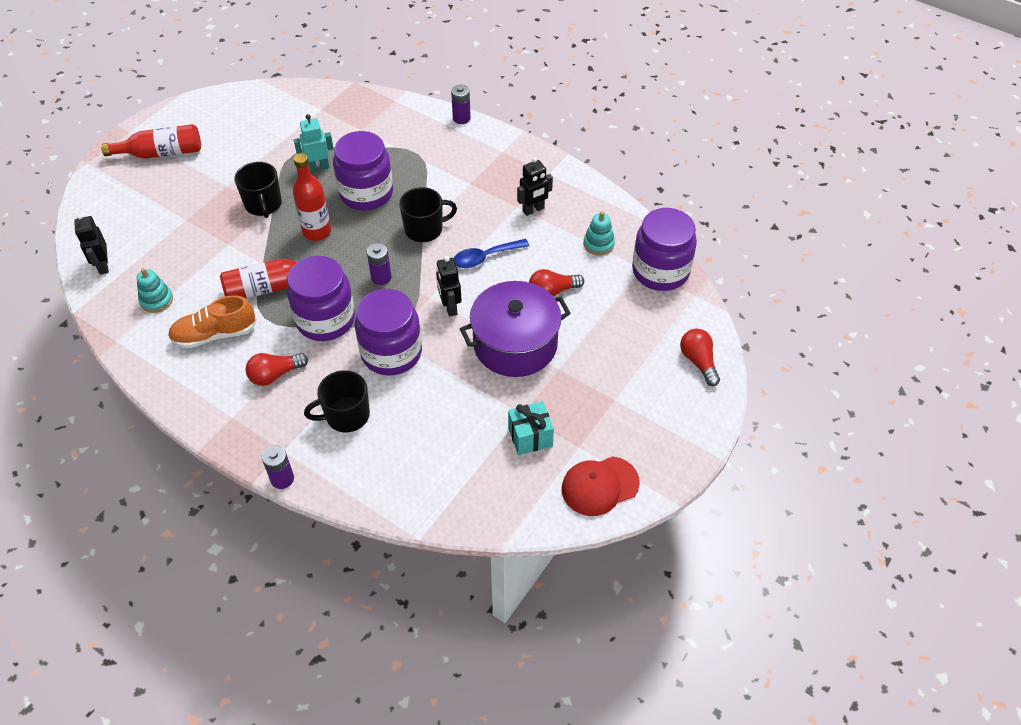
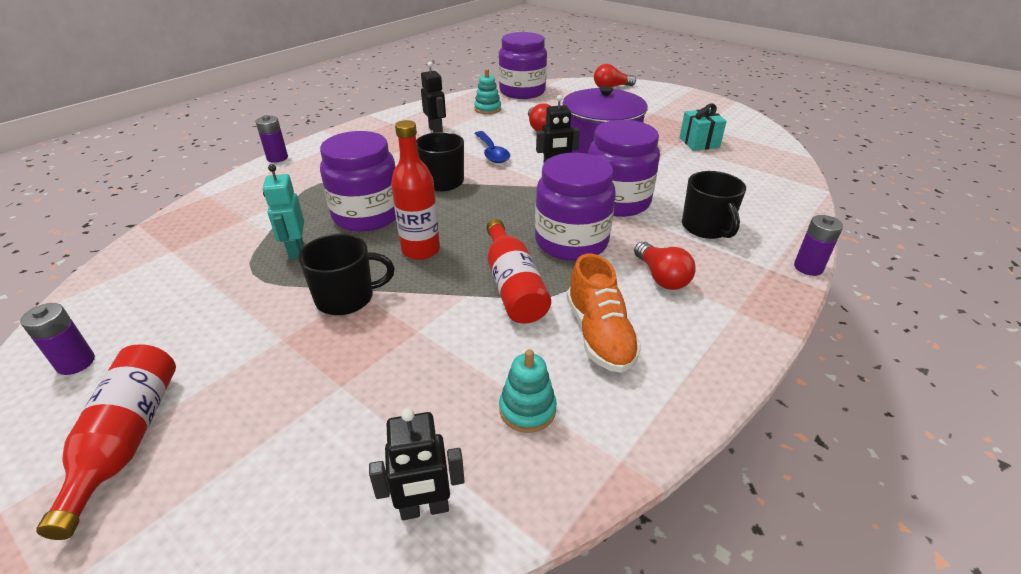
camera: 85 degrees left, 15 degrees down
purple battery [367,243,391,285] -> purple battery moved to [20,303,95,375]
red cap [562,456,640,516] -> none

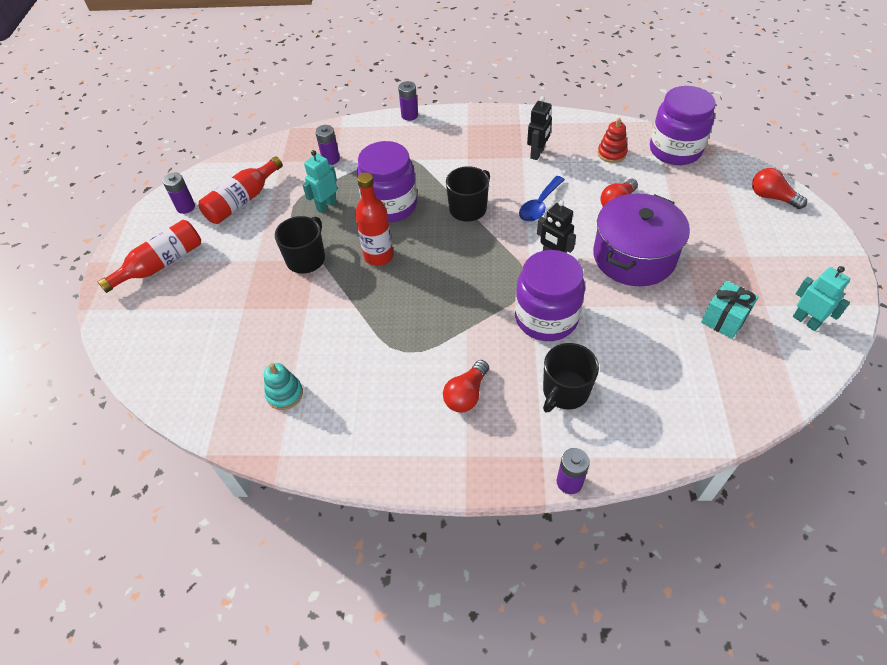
camera: 55 degrees right, 15 degrees up
black mug [298,234,395,315] -> black mug turned 105 degrees counterclockwise [275,216,325,274]
black robot [369,408,465,520] -> none
turquoise stacking toy [474,69,501,114] -> red stacking toy [598,118,628,163]
red bottle [486,219,551,324] -> red bottle moved to [199,156,283,224]
purple jar [535,153,615,261] -> none
orange shoe [567,254,641,373] -> none
none -> purple battery [315,125,340,165]
none -> turquoise robot [793,266,850,331]

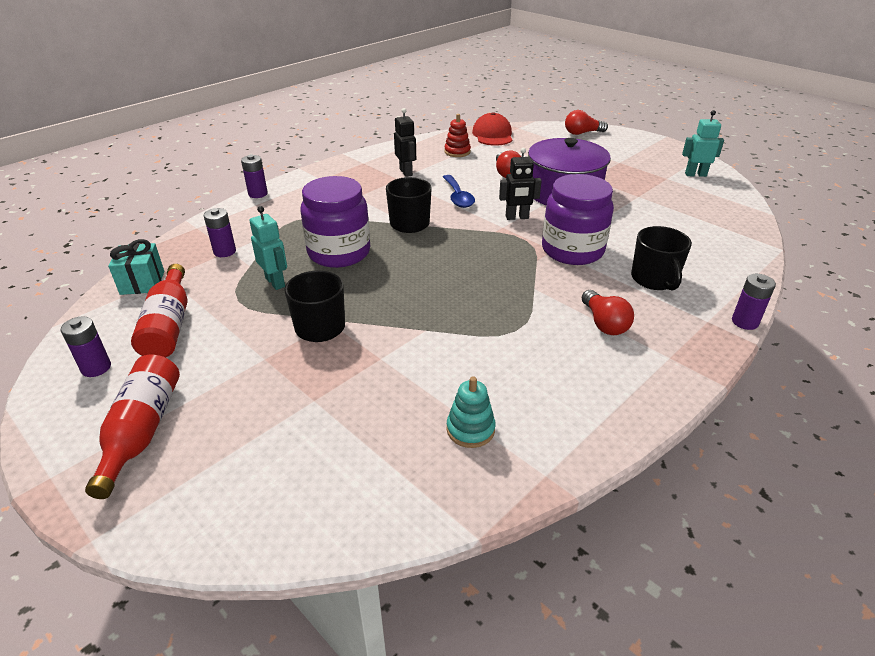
camera: 50 degrees left, 15 degrees down
turquoise robot [302,150,337,213] -> turquoise robot turned 150 degrees clockwise [249,206,287,290]
red bottle [355,172,393,266] -> none
purple jar [650,86,716,165] -> red cap [472,112,512,146]
turquoise gift [701,281,759,339] -> turquoise gift moved to [108,239,164,295]

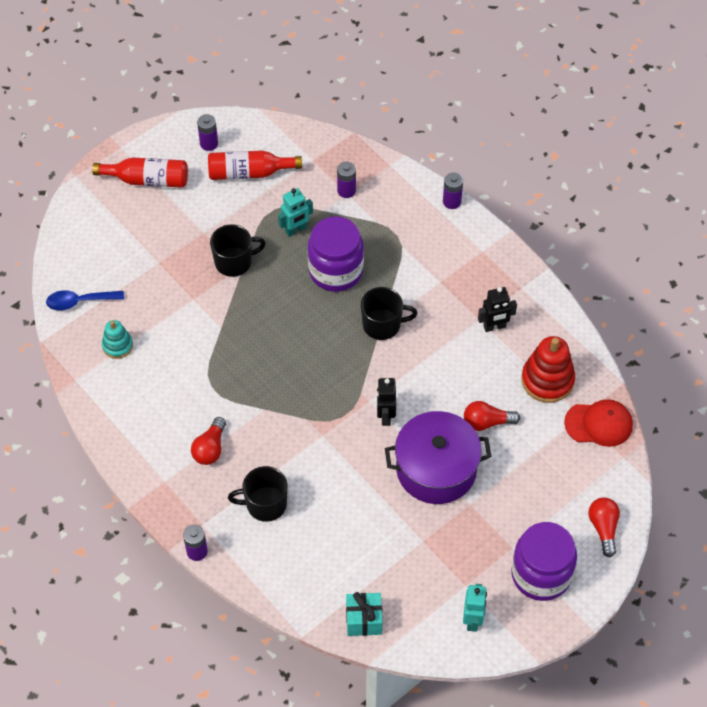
camera: 95 degrees right, 20 degrees up
turquoise gift [108,239,164,295] -> turquoise gift moved to [346,592,382,636]
blue spoon [443,175,475,208] -> blue spoon moved to [46,290,124,311]
red stacking toy [444,114,471,157] -> red stacking toy [521,336,575,403], size x1.70
purple jar [542,174,614,265] -> purple jar moved to [511,522,577,601]
red light bulb [581,290,634,335] -> red light bulb turned 60 degrees counterclockwise [191,417,226,465]

